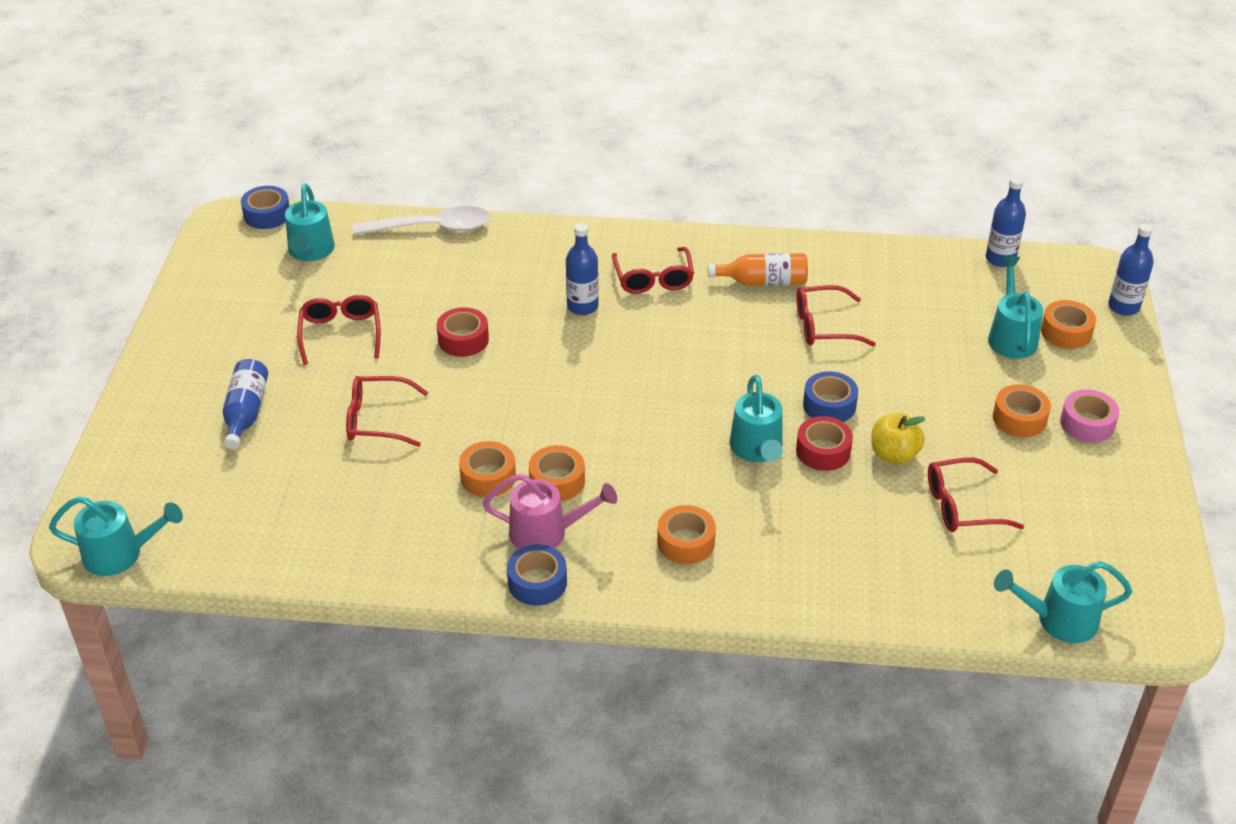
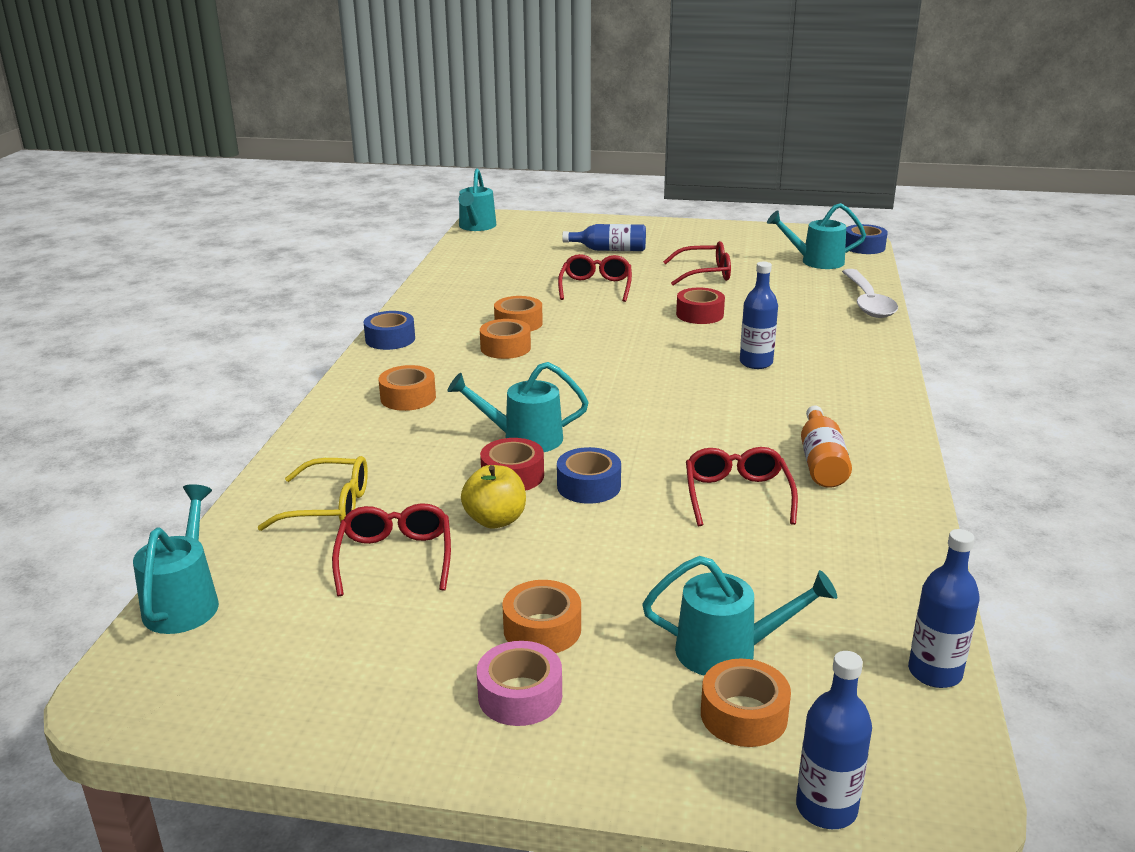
camera: 95 degrees right, 15 degrees down
pink watering can [483,474,617,549] -> none
red glasses [612,247,694,294] -> none
none -> yellow glasses [258,456,368,531]

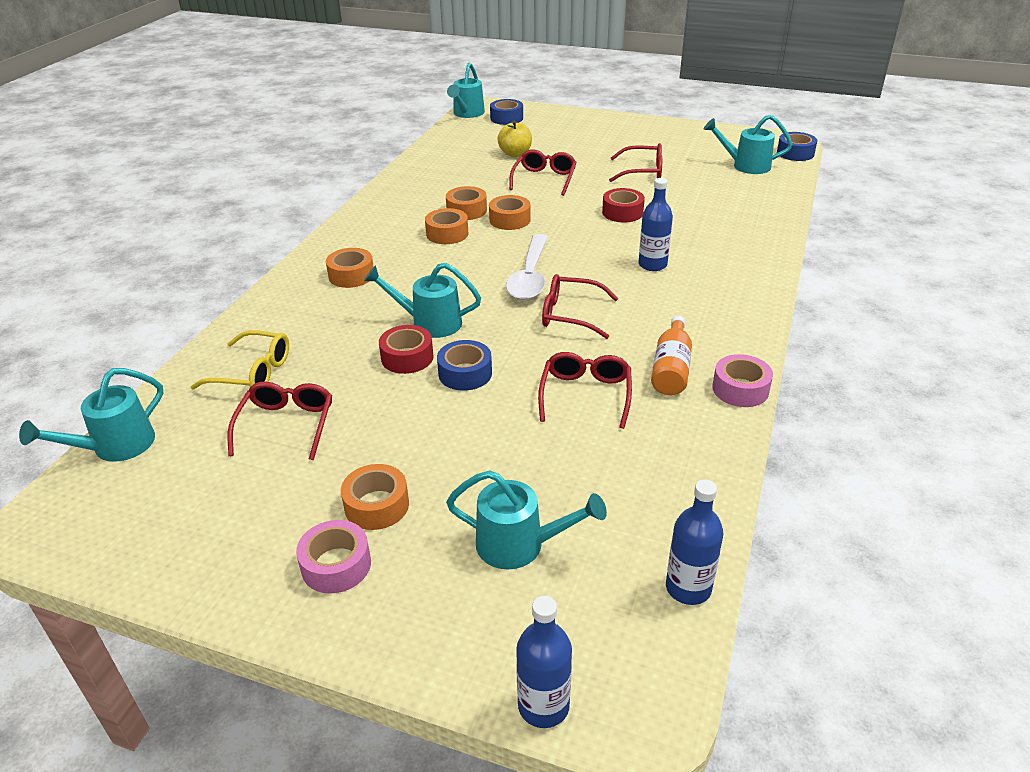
camera: 10 degrees right, 10 degrees up
turquoise watering can [133,484,219,634] -> turquoise watering can turned 150 degrees counterclockwise [19,368,164,462]
blue tape [363,311,415,350] -> blue tape moved to [490,99,523,125]
yellow apple [461,465,526,529] -> yellow apple moved to [497,121,532,157]
blue bottle [562,224,646,251] -> none
orange tape [701,659,791,747] -> orange tape moved to [489,195,531,230]
white spoon [842,269,898,318] -> white spoon moved to [506,234,548,300]
none -> red glasses [542,274,618,339]
none -> pink tape [712,354,773,407]

